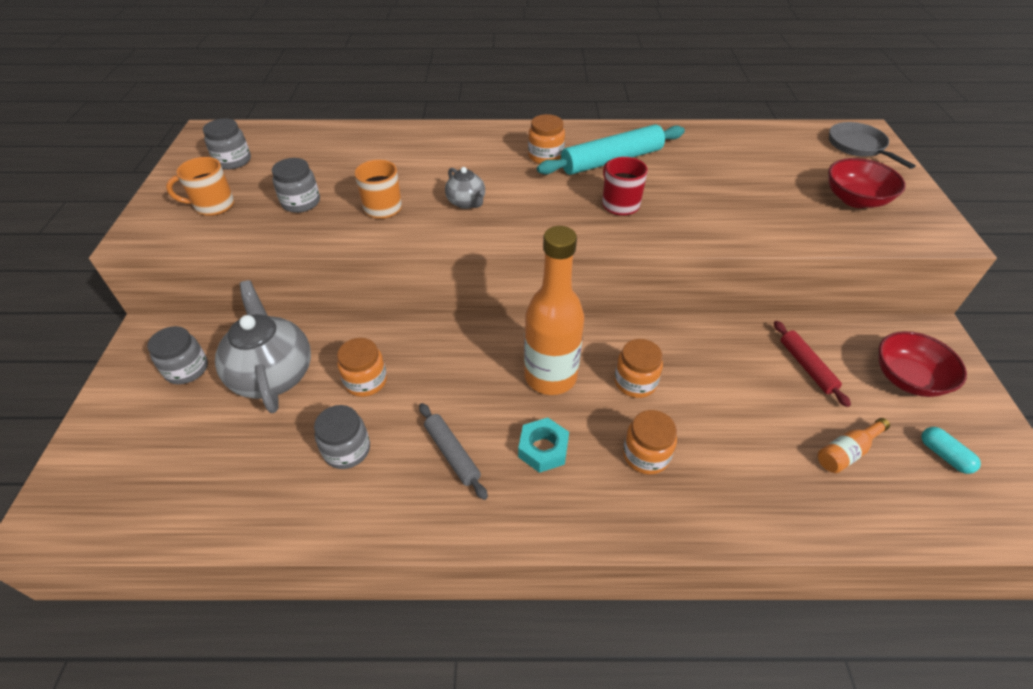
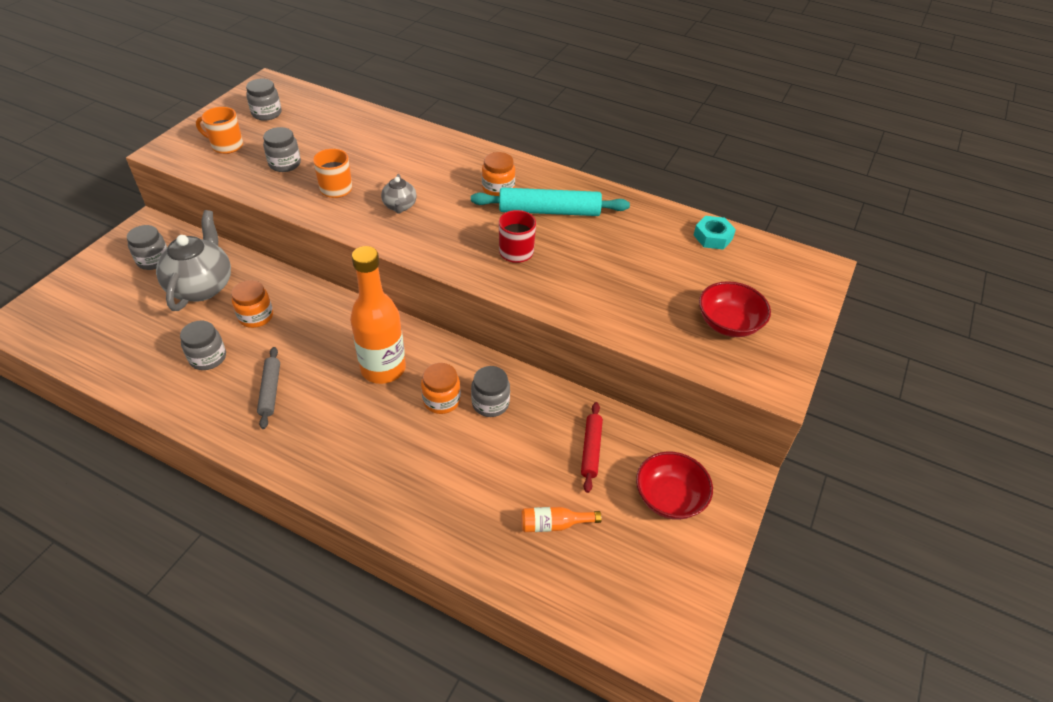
camera: 25 degrees right, 0 degrees up
turquoise nut [518,418,569,473] -> turquoise nut moved to [694,216,736,250]
orange jar [623,410,677,475] -> none
grey pan [829,122,916,169] -> none
turquoise capsule [921,427,981,474] -> none
none -> grey jar [471,366,510,417]

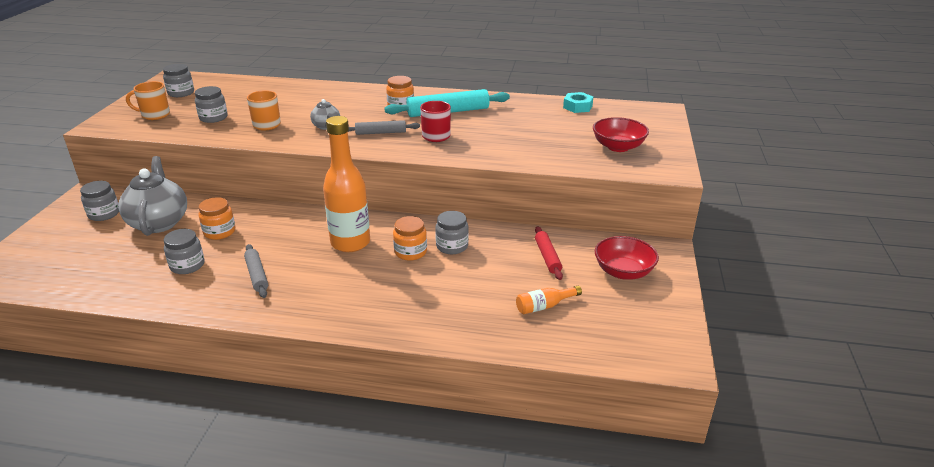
camera: 15 degrees left, 15 degrees down
none -> grey rolling pin [348,120,420,135]

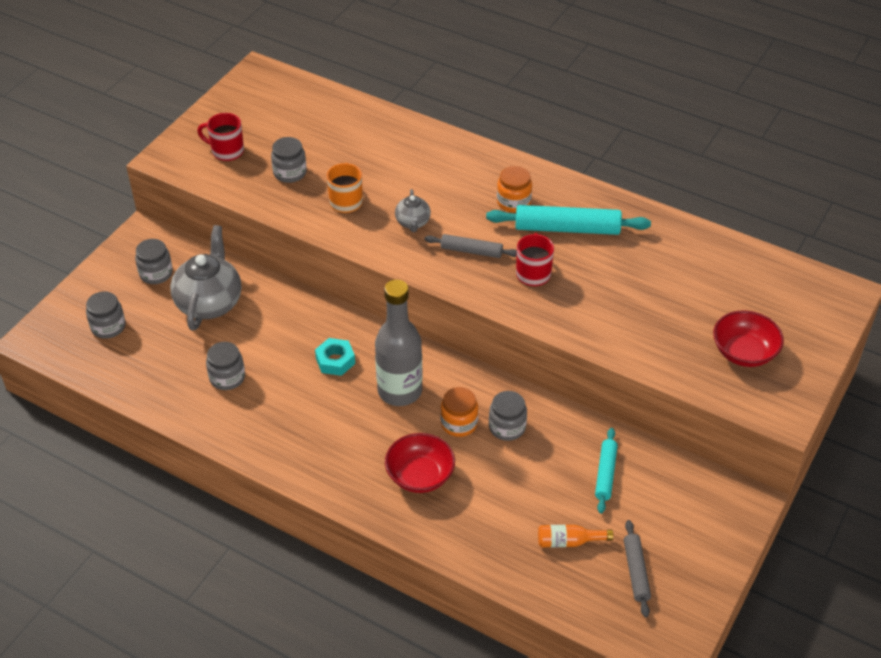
camera: 20 degrees right, 15 degrees up
orange mug [126,81,170,120] -> red mug [197,113,244,161]
grey jar [163,64,194,97] -> grey jar moved to [86,291,125,339]
orange jar [198,197,235,240] -> none
grey rolling pin [244,244,268,298] -> grey rolling pin moved to [624,520,651,617]
orange bottle [323,116,370,252] -> grey bottle [375,279,423,406]
red rolling pin [535,226,563,280] -> turquoise rolling pin [595,428,618,514]
turquoise nut [563,92,593,113] -> turquoise nut moved to [315,338,355,376]
red bowl [595,236,659,280] -> red bowl moved to [385,433,455,493]

